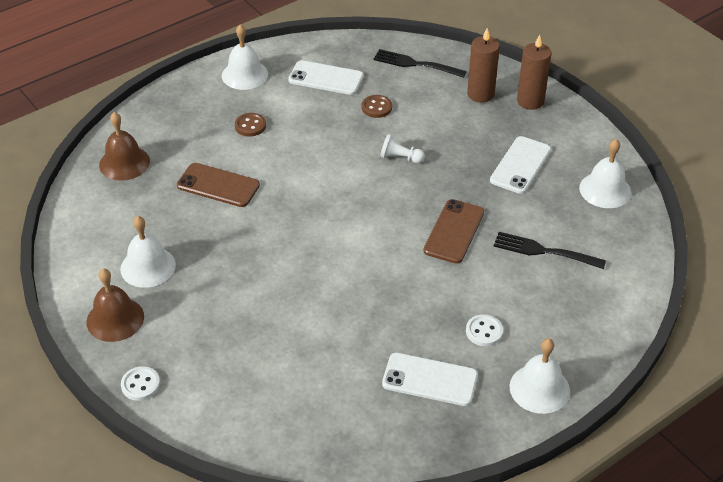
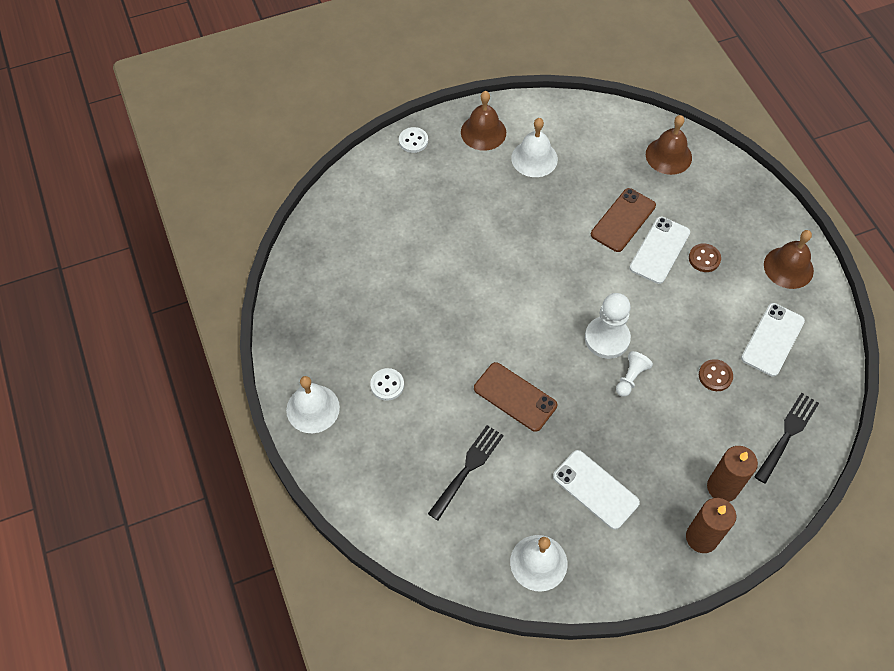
camera: 105 degrees right, 15 degrees up
white bell [222,24,268,90] -> brown bell [764,230,814,289]
white phone [382,353,478,406] -> white phone moved to [629,217,690,284]
none -> white pawn [585,293,631,359]

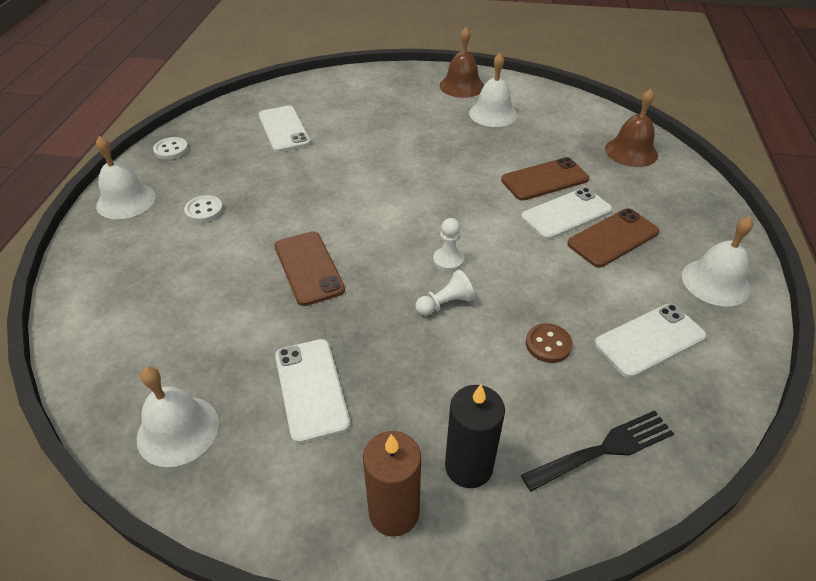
camera: 30 degrees right, 15 degrees down
white button [399,127,428,153] -> white button moved to [153,137,188,160]
black fork [428,425,504,521] -> none
white pawn [585,293,631,359] -> white pawn [433,218,464,272], size x0.56
brown button [689,243,721,272] -> brown phone [567,208,660,268]
brown candle [707,446,758,502] -> black candle [445,385,505,488]
brown bell [764,230,814,289] -> white bell [682,216,754,306]
none -> white phone [258,106,311,152]

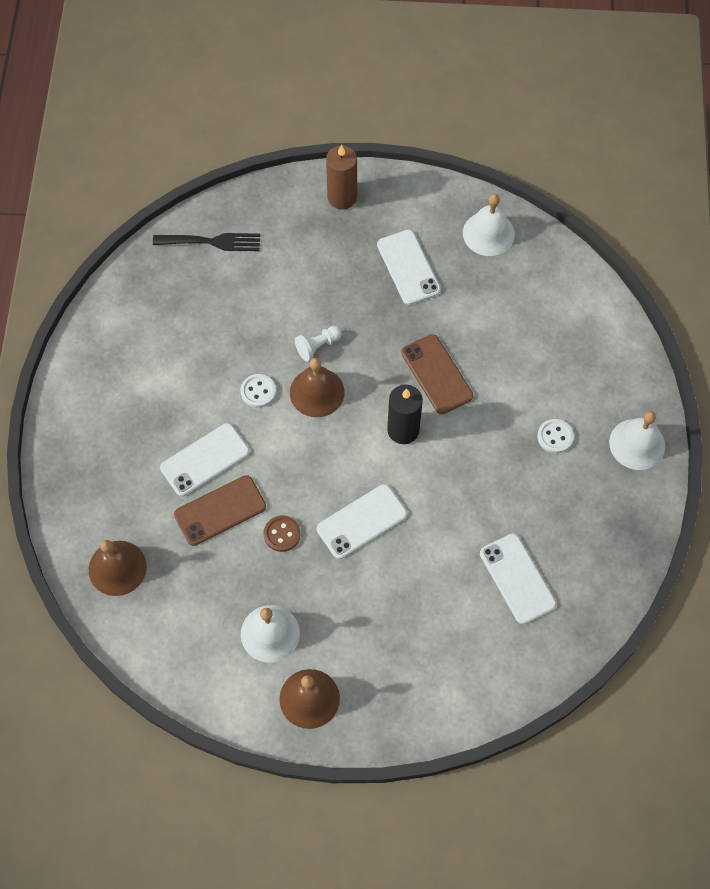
camera: 175 degrees right, 20 degrees up
white button [153,137,188,160] -> white button moved to [241,374,276,408]
white pawn [433,218,464,272] -> brown bell [290,358,345,417]
black candle [445,385,505,488] -> black candle moved to [387,385,423,444]
black fork [521,410,674,492] -> black fork turned 150 degrees counterclockwise [153,233,260,251]
brown button [526,323,573,363] -> brown button moved to [264,515,300,552]
brown phone [567,208,660,268] -> none
white phone [594,304,707,378] -> white phone moved to [317,484,407,559]
white bell [682,216,754,306] -> none

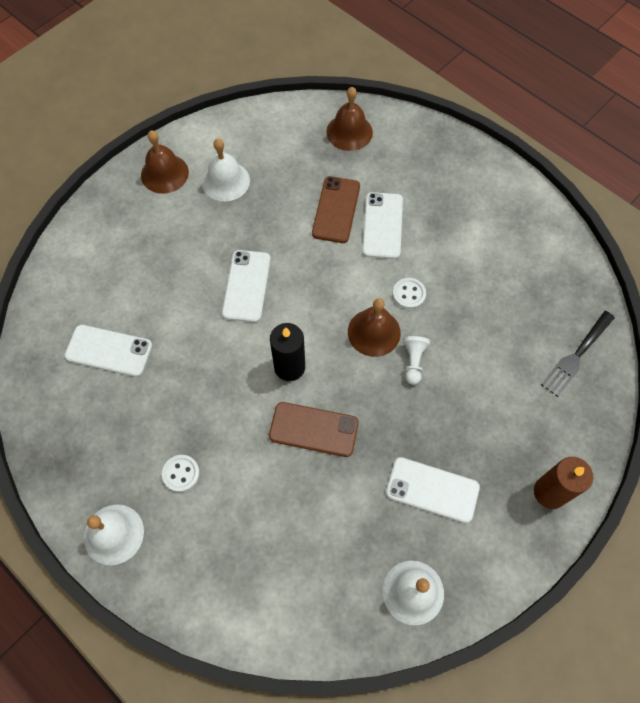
camera: 130 degrees right, 0 degrees up
brown button [264,515,300,552] -> none

